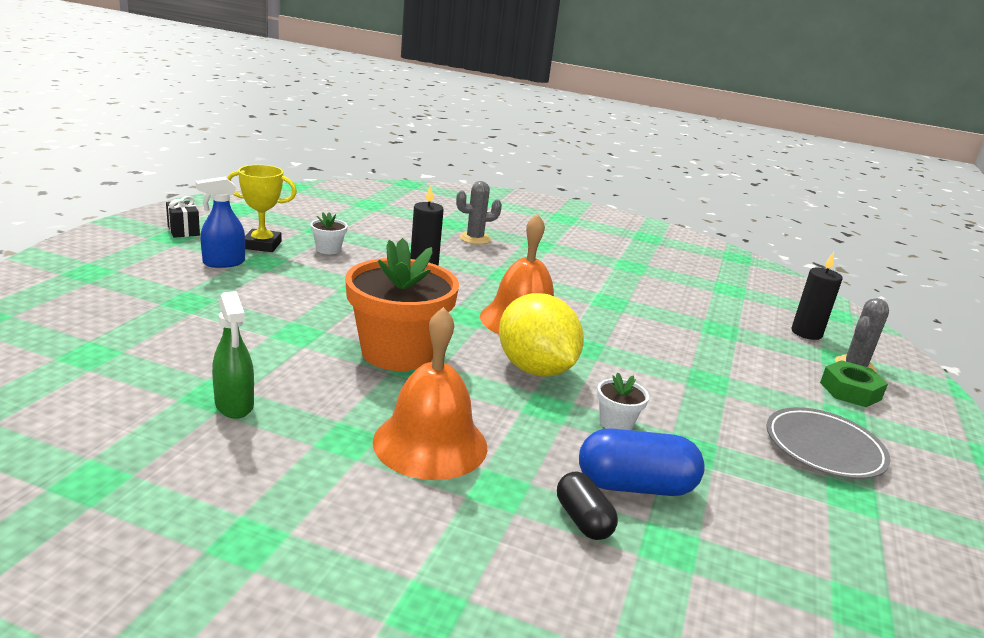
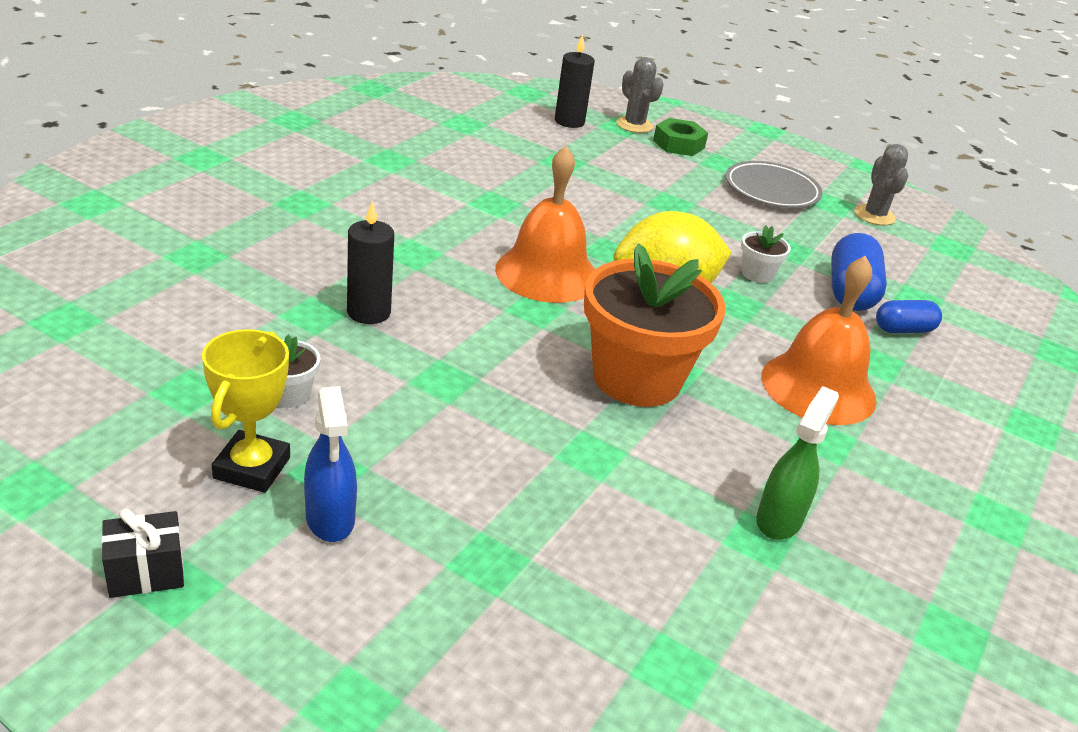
camera: 80 degrees left, 10 degrees up
green spray bottle [212,291,254,419] -> green spray bottle turned 45 degrees counterclockwise [756,386,839,540]
grey cactus [456,181,502,244] -> grey cactus moved to [855,144,908,225]
black capsule [557,472,618,540] -> blue capsule [876,300,942,333]

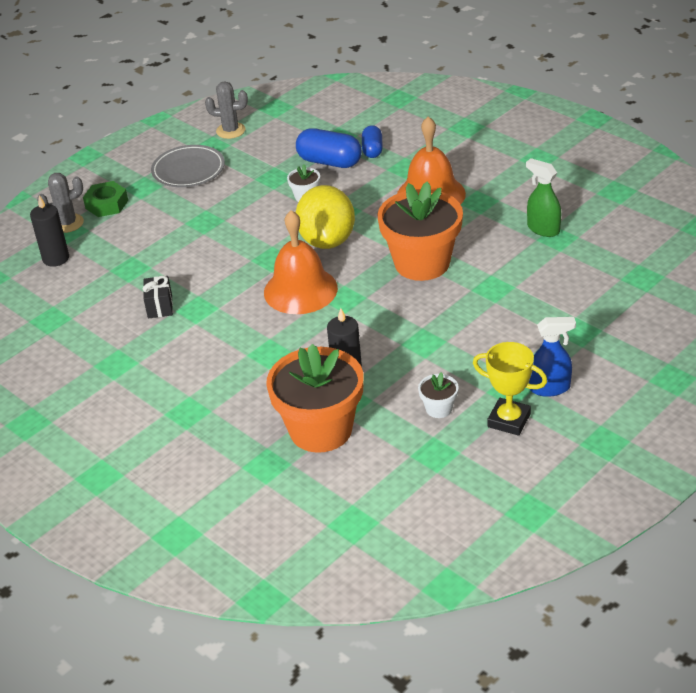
camera: 70 degrees left, 5 degrees up
black gift [101,508,184,598] -> black gift moved to [143,276,173,318]
none -> orange flower pot [266,344,364,453]

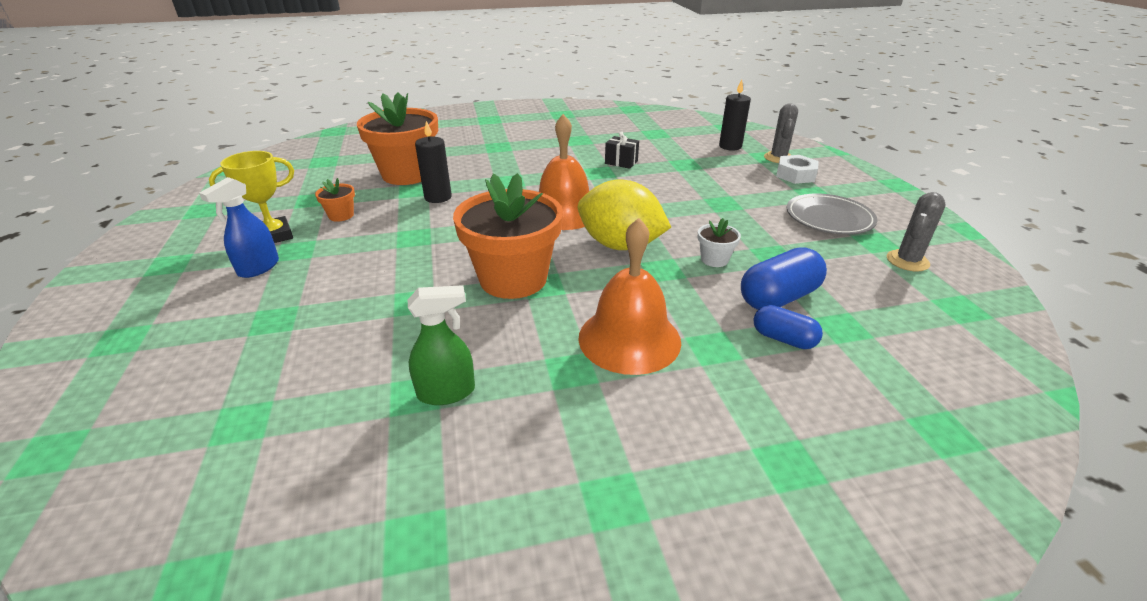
camera: 120 degrees right, 5 degrees down
green nut [83,181,128,217] -> white nut [776,155,819,184]
white flower pot [418,372,459,418] -> orange flower pot [315,178,355,222]

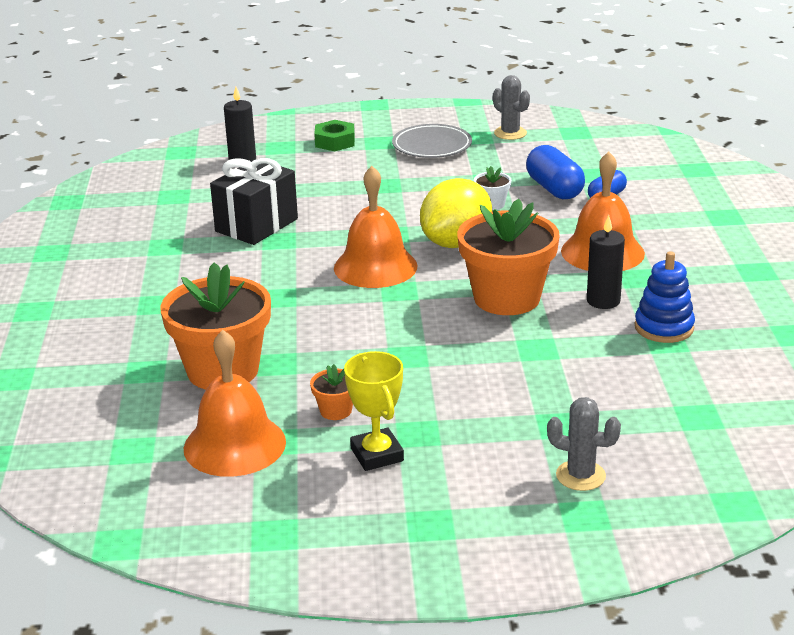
camera: 80 degrees left, 5 degrees down
blue spray bottle [199,177,279,278] -> none
green spray bottle [408,285,475,405] -> blue stacking toy [635,251,695,343]
black candle [415,121,452,203] -> black candle moved to [587,215,625,309]
black gift [605,131,639,169] -> black gift [210,158,298,245], size x1.97
grey cactus [764,103,798,163] -> grey cactus moved to [547,397,621,491]
white nut [776,155,819,184] -> green nut [314,120,355,151]
none -> orange bell [184,330,286,477]

